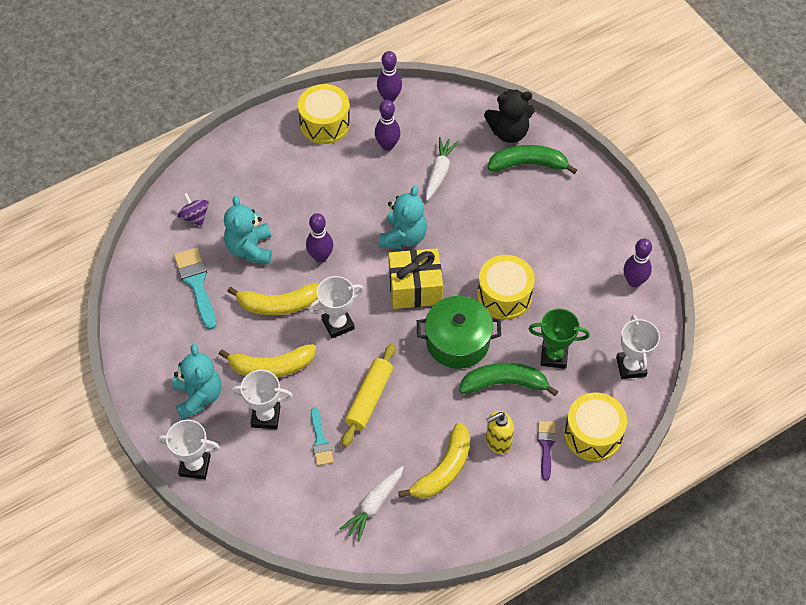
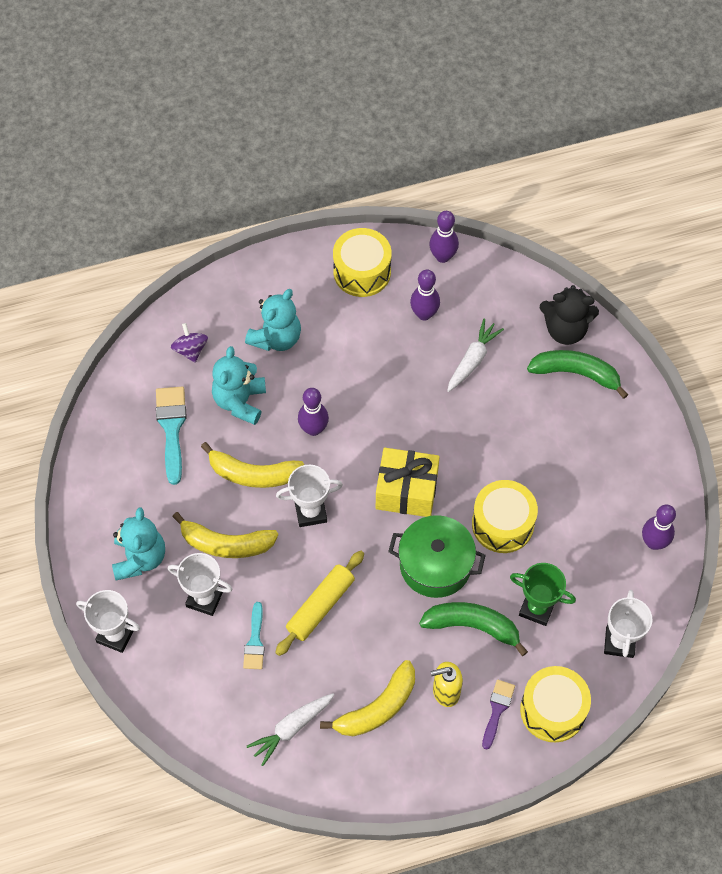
camera: 15 degrees right, 5 degrees up
turquoise teddy bear [379,186,427,249] -> turquoise teddy bear moved to [245,289,301,351]

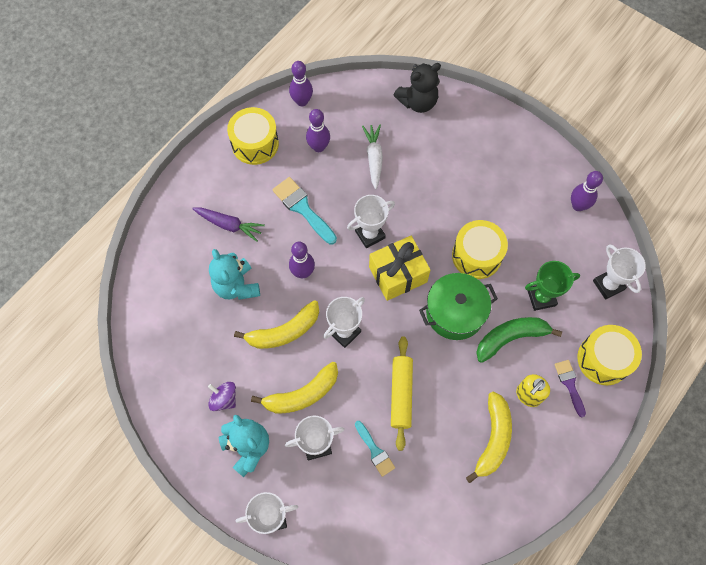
camera: 35 degrees left, 5 degrees up
turquoise brush [156,387,187,485] -> turquoise brush moved to [272,177,337,244]
purple spinning top [171,323,208,363] -> purple spinning top moved to [208,382,236,411]
turquoise teddy bear [245,289,301,351] -> purple carrot [192,207,265,242]
white carrot [247,693,334,766] -> none
green banana [527,350,628,399] -> none
none -> white trophy [347,195,395,248]

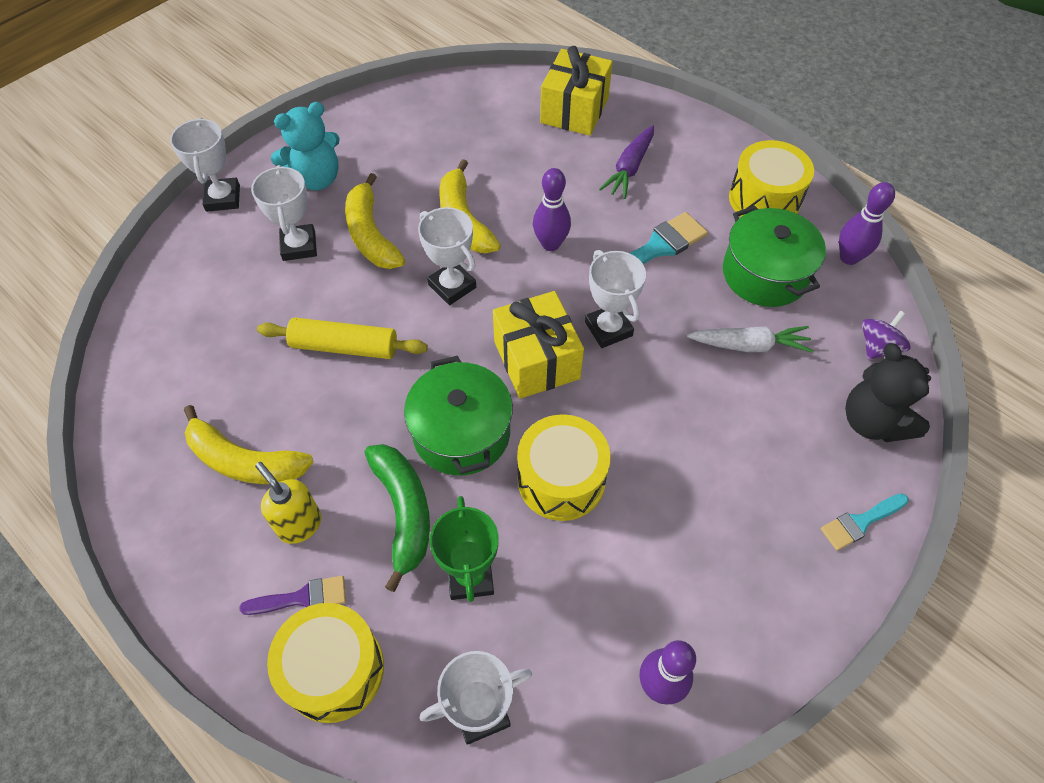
camera: 95 degrees right, 10 degrees down
purple spinning top [208,382,236,411] -> purple spinning top moved to [862,311,911,360]
turquoise teddy bear [209,249,260,300] -> none
purple bowling pin [306,109,330,152] -> green pot [723,205,826,307]
turquoise brush [355,421,395,477] -> turquoise brush moved to [821,493,909,551]
none -> yellow gift [540,46,613,136]

